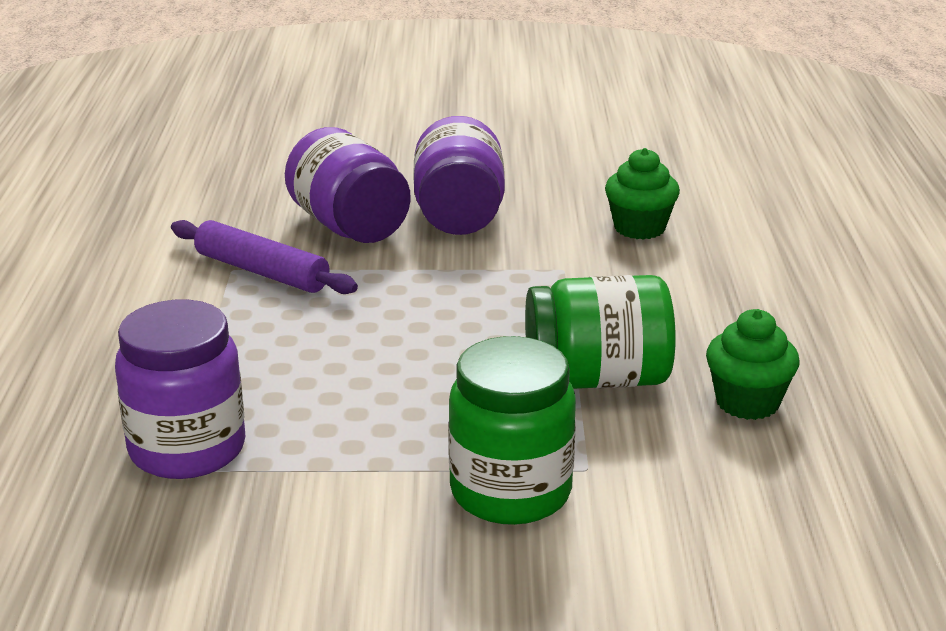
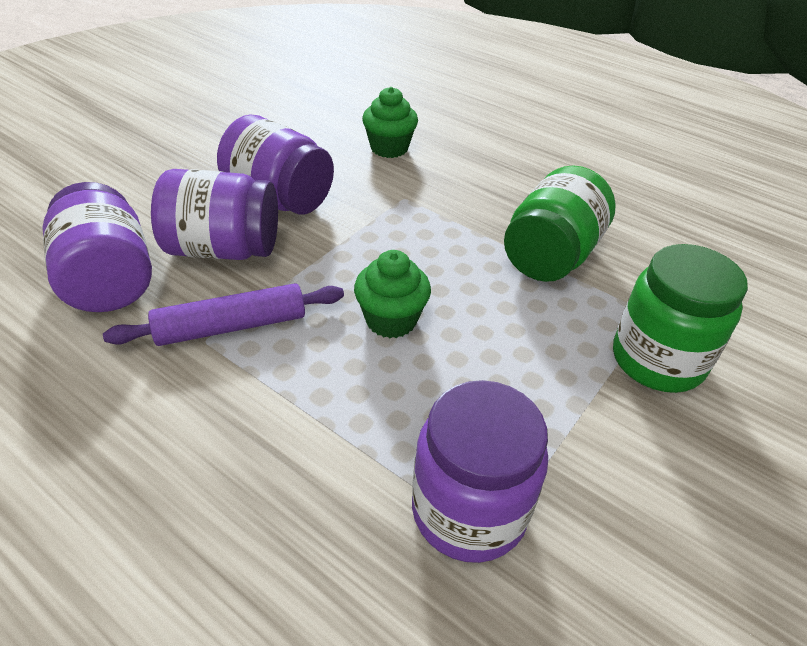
camera: 55 degrees left, 15 degrees up
green cupcake [706,309,800,420] -> green cupcake moved to [354,250,431,338]
none -> purple jar [42,182,152,312]

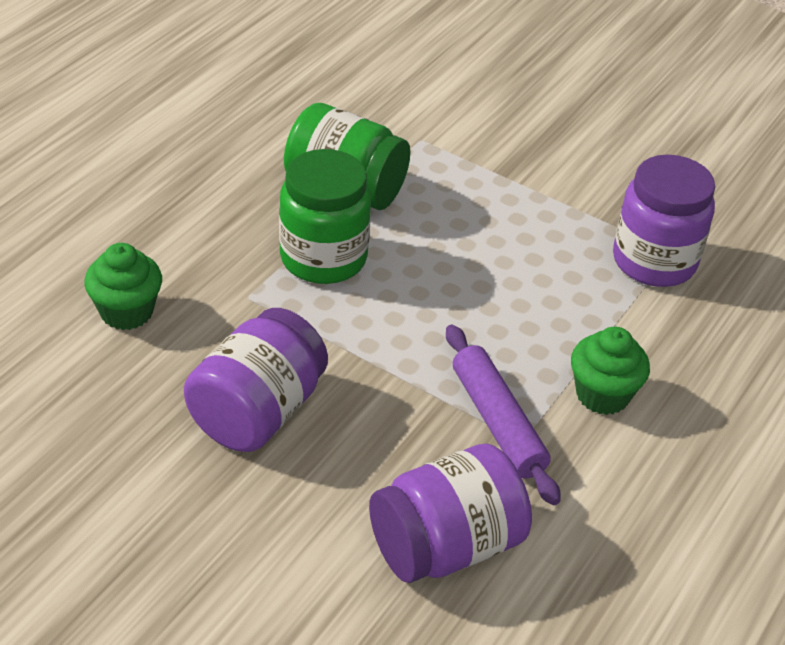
camera: 95 degrees left, 0 degrees up
purple jar [151,169,278,260] -> none
green cupcake [354,250,431,338] -> green cupcake moved to [571,327,650,415]
green jar [613,244,748,393] -> green jar moved to [279,149,371,284]

